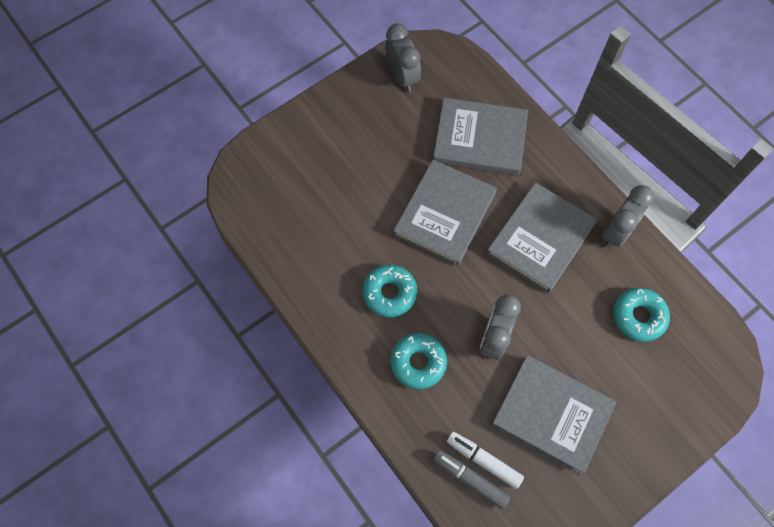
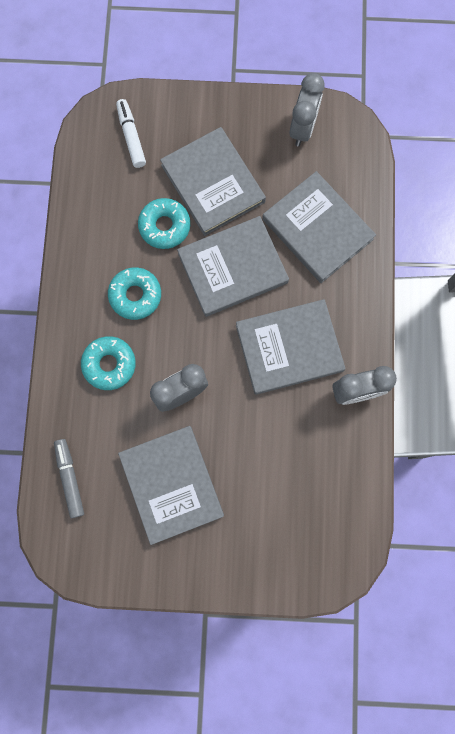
camera: 40 degrees right, 10 degrees up
white marker [447,432,524,489] -> white marker moved to [116,99,146,168]
turquoise donut [613,288,670,342] -> turquoise donut moved to [138,198,190,249]
none -> grey book [160,127,266,236]

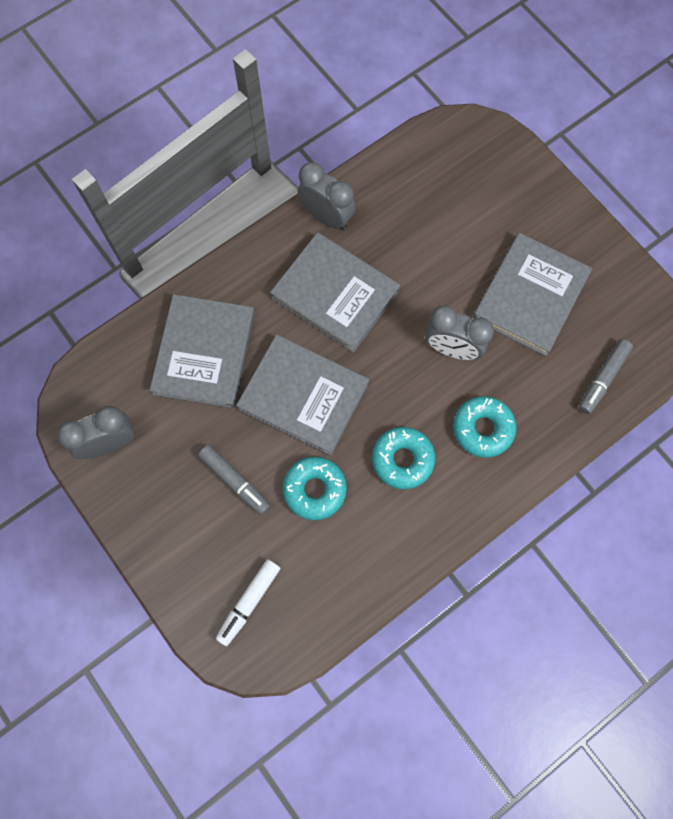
camera: 130 degrees left, 5 degrees down
grey book [160,127,266,236] -> grey marker [198,445,270,515]

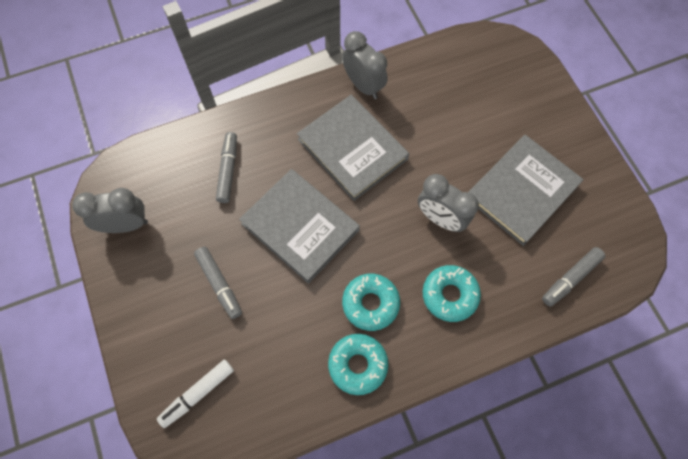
camera: 15 degrees right, 5 degrees down
grey book [150,294,255,408] -> grey marker [216,132,237,203]
turquoise donut [283,457,347,520] -> turquoise donut moved to [328,334,388,395]

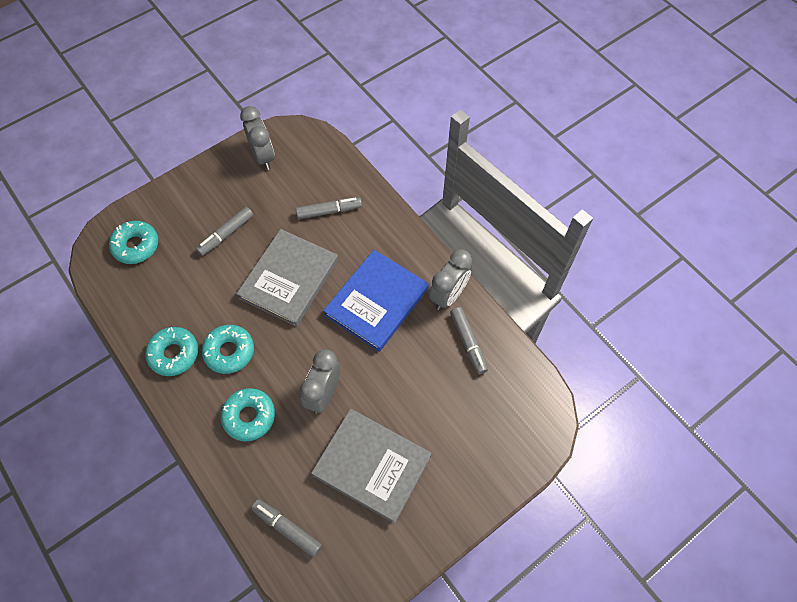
camera: 75 degrees right, 5 degrees down
white marker [157,359,234,428] -> turquoise donut [109,221,158,264]
grey book [297,95,409,201] -> blue book [323,250,429,352]
none -> grey marker [450,307,488,374]

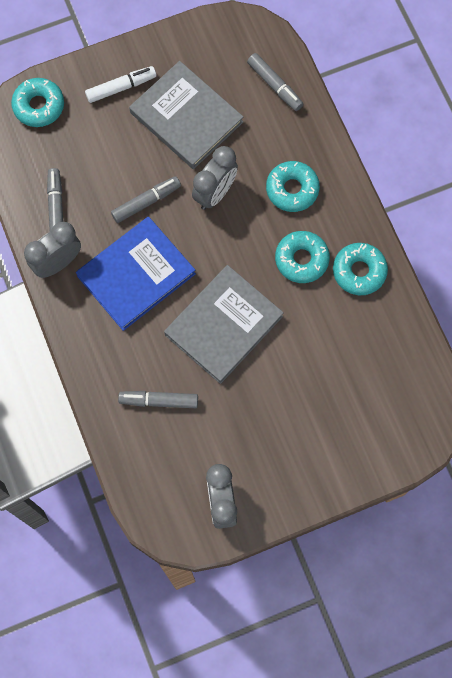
camera: 165 degrees left, 10 degrees up
turquoise donut [109,221,158,264] -> turquoise donut moved to [11,78,64,127]
grey marker [196,207,253,256] -> grey marker moved to [111,176,181,223]
none -> white marker [85,66,156,103]

